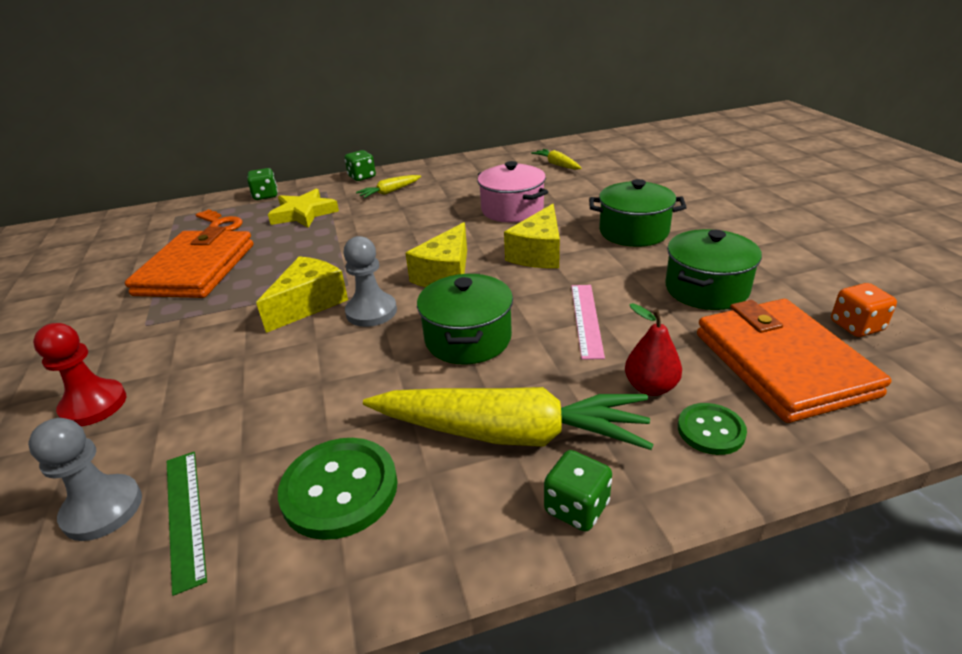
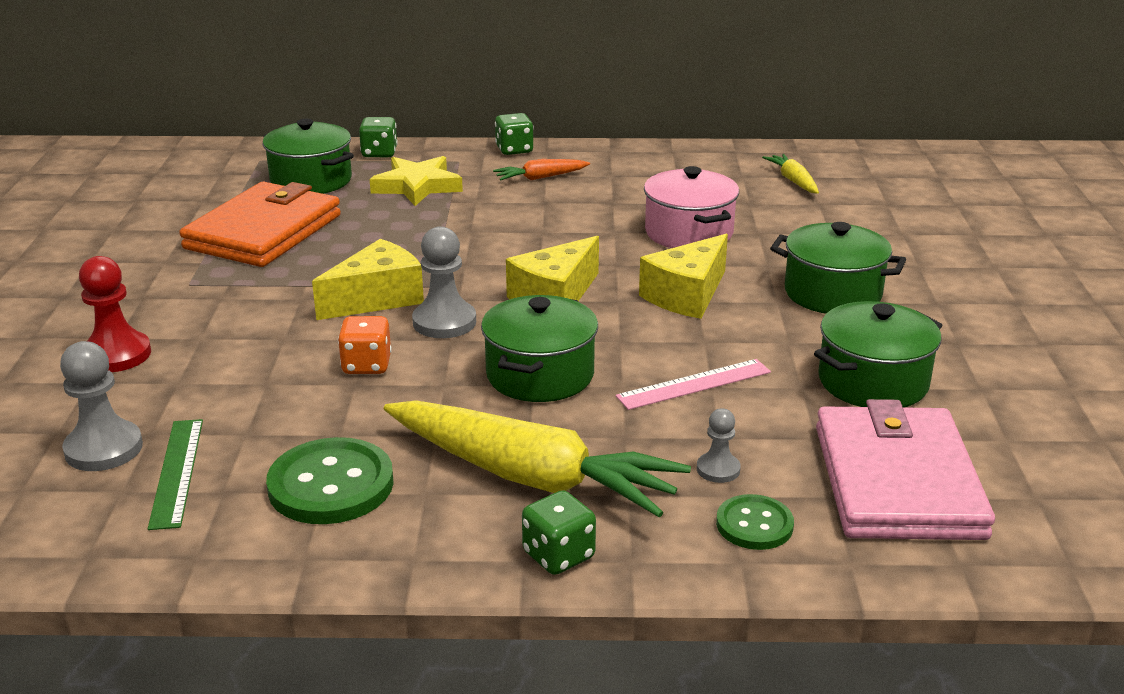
camera: 15 degrees right, 5 degrees down
orange key [196,209,243,231] -> green pot [263,119,354,194]
yellow carrot [356,175,421,198] -> orange carrot [493,159,590,181]
pink ruler [571,285,605,360] -> pink ruler turned 45 degrees clockwise [615,359,771,410]
red pear [625,303,682,396] -> grey pawn [697,408,741,483]
orange wallet [697,299,891,423] -> pink wallet [816,399,995,540]
orange dice [831,283,897,337] -> orange dice moved to [338,316,392,374]

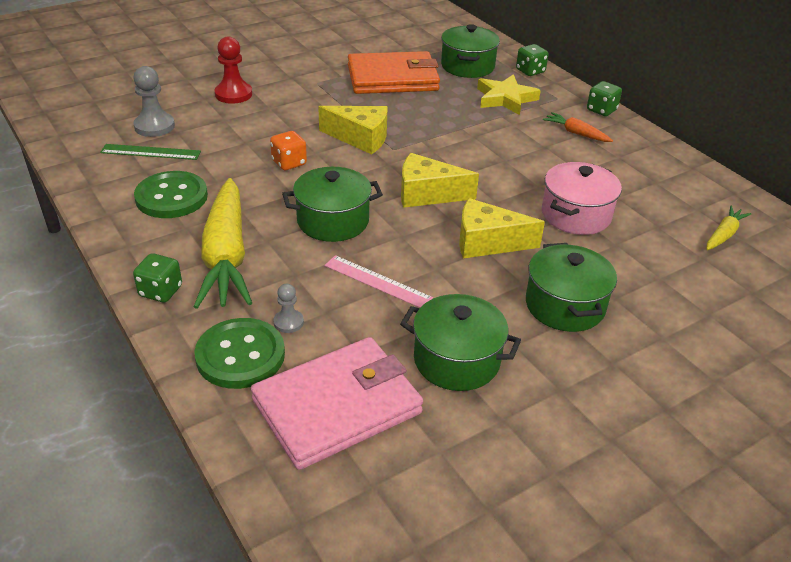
camera: 55 degrees right, 10 degrees up
green ruler [148,419,203,530] -> green ruler turned 45 degrees clockwise [100,144,201,160]
grey pawn [412,226,476,338] -> none
green button [716,494,794,550] -> green button [195,318,285,389], size x1.69

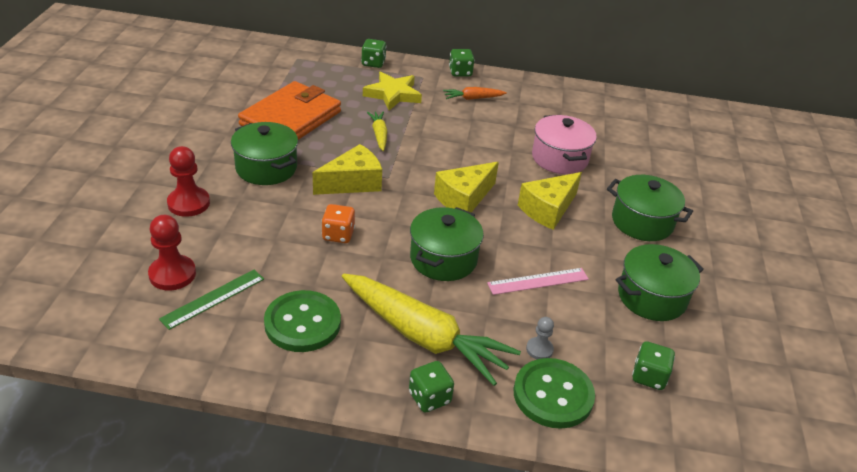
camera: 50 degrees left, 0 degrees up
grey pawn [133,66,175,137] -> red pawn [148,215,196,290]
pink wallet [251,337,423,470] -> green dice [632,341,675,390]
green pot [441,24,500,78] -> green pot moved to [231,122,298,185]
yellow carrot [707,206,751,250] -> yellow carrot moved to [367,111,387,151]

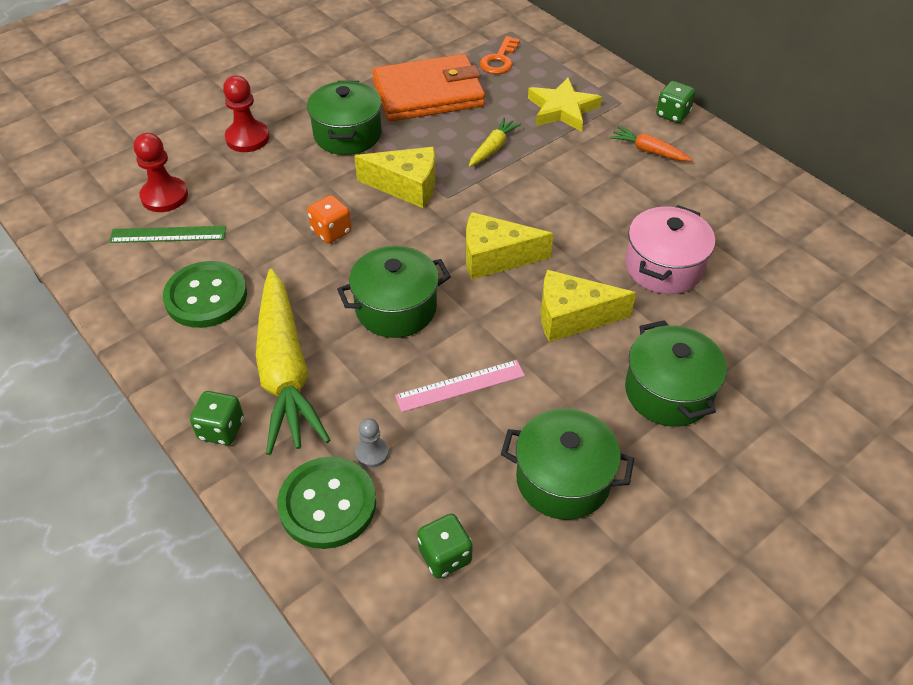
camera: 45 degrees right, 10 degrees up
green dice [361,39,387,68] -> none
pink ruler [487,268,589,295] -> pink ruler turned 45 degrees counterclockwise [395,360,525,412]
none -> orange key [479,36,520,74]

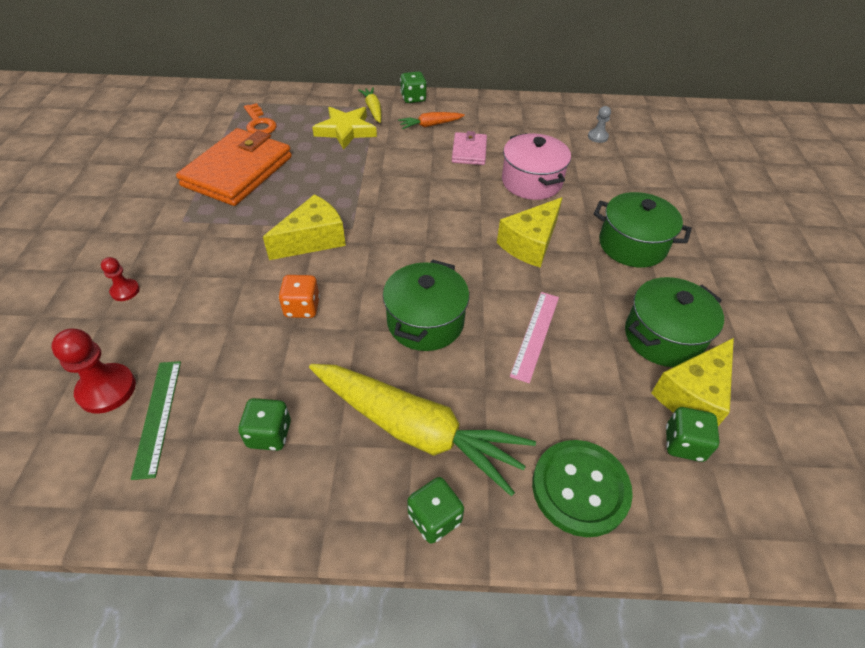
camera: 50 degrees left, 0 degrees up
green ruler [109,226,226,243] -> green ruler turned 45 degrees counterclockwise [131,361,181,480]
green button [163,261,247,328] -> green dice [238,398,291,451]
red pawn [223,76,270,152] -> red pawn [101,257,140,301], size x0.57
green pot [307,81,382,155] -> none
grey pawn [355,418,389,468] -> grey pawn moved to [588,106,611,143]
yellow cheese [466,212,554,280] -> yellow cheese moved to [651,338,734,426]
yellow carrot [469,117,522,167] -> yellow carrot moved to [358,87,381,123]
none -> pink wallet [452,131,487,165]

